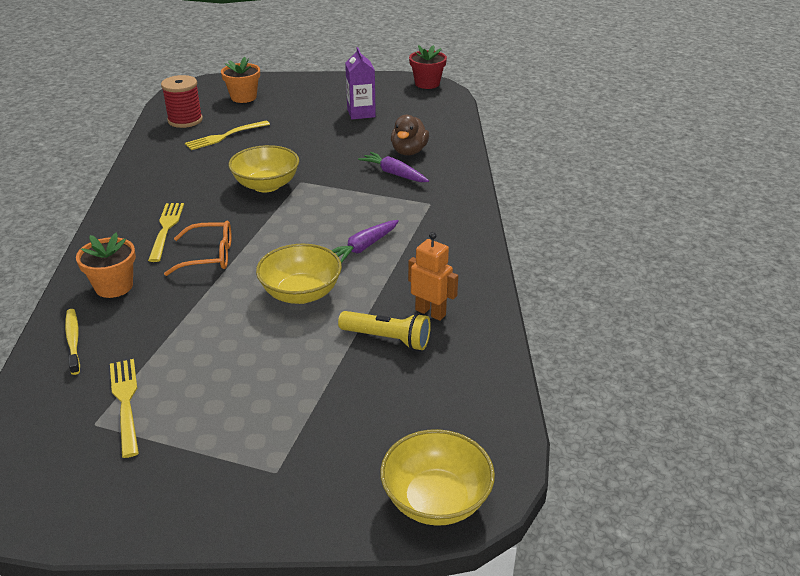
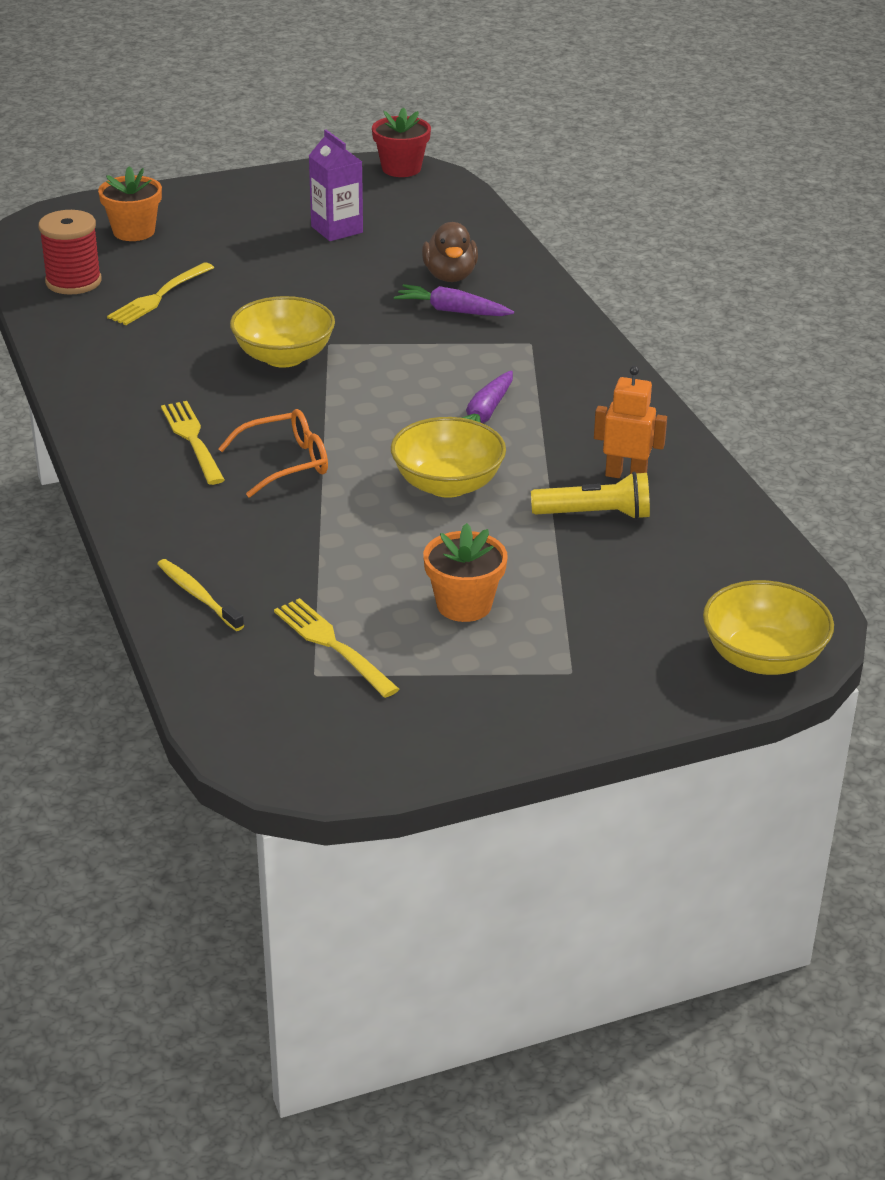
camera: 20 degrees left, 0 degrees up
orange flower pot [76,233,136,298] -> orange flower pot moved to [423,523,508,622]

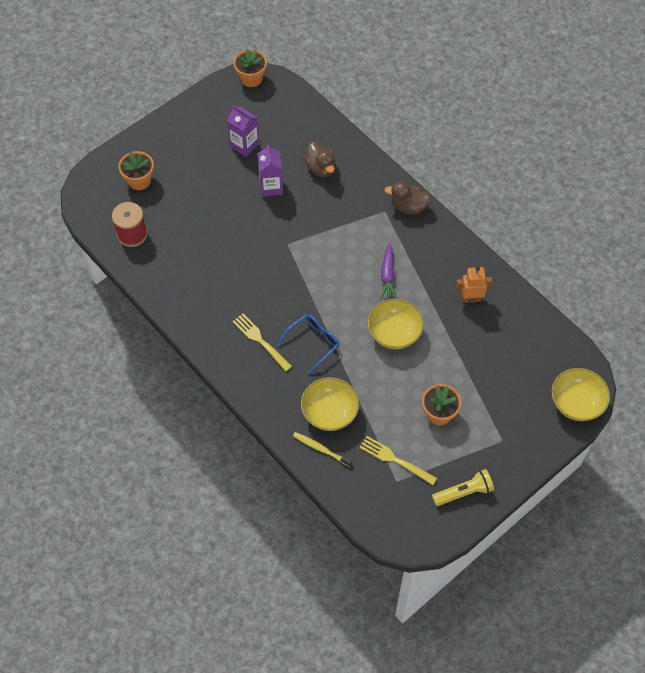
camera: 20 degrees left, 25 degrees up
yellow fork [107,262,214,325] -> none
orange glasses [218,409,328,498] -> blue glasses [278,314,339,374]
yellow bowl [230,296,335,368] -> yellow bowl moved to [301,377,359,431]
red flower pot [372,107,431,177] -> orange flower pot [233,49,267,87]
purple carrot [394,284,514,316] -> none
yellow flashlight [531,472,650,520] -> yellow flashlight moved to [432,469,494,506]
none -> purple carton [258,144,283,197]
none -> brown duck [384,181,432,215]

